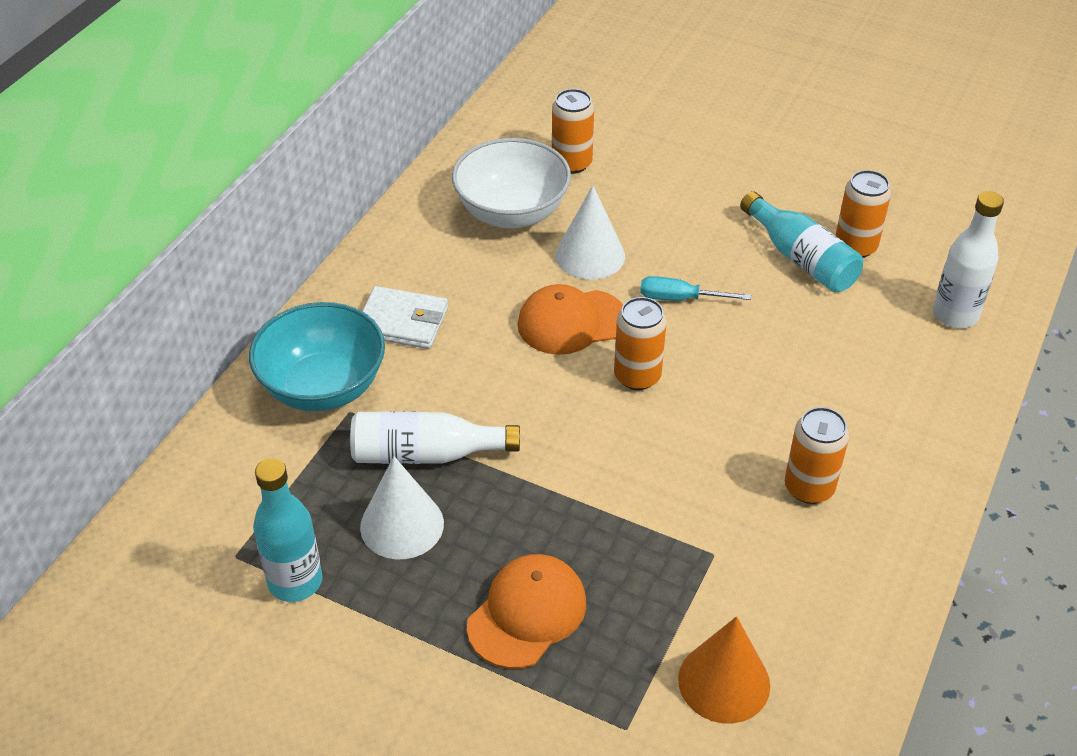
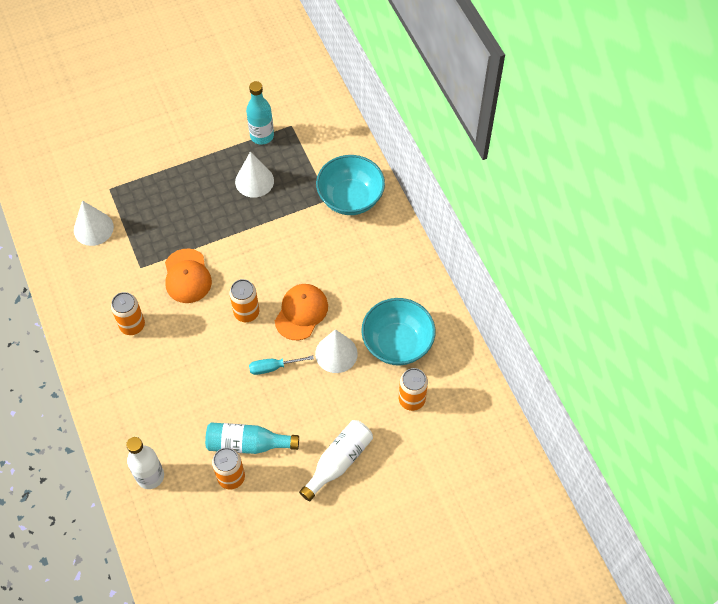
camera: 130 degrees right, 15 degrees up
white bottle [350,411,520,464] -> white bottle moved to [299,420,373,501]
white wallet [362,286,448,349] -> none
white bowl [452,138,571,228] -> turquoise bowl [361,298,436,365]
orange cap [467,554,586,669] -> orange cap moved to [165,249,212,303]
turquoise screwdriver [640,276,751,301] -> turquoise screwdriver turned 150 degrees counterclockwise [249,355,314,375]
orange cone [678,616,770,723] -> white cone [74,200,114,246]

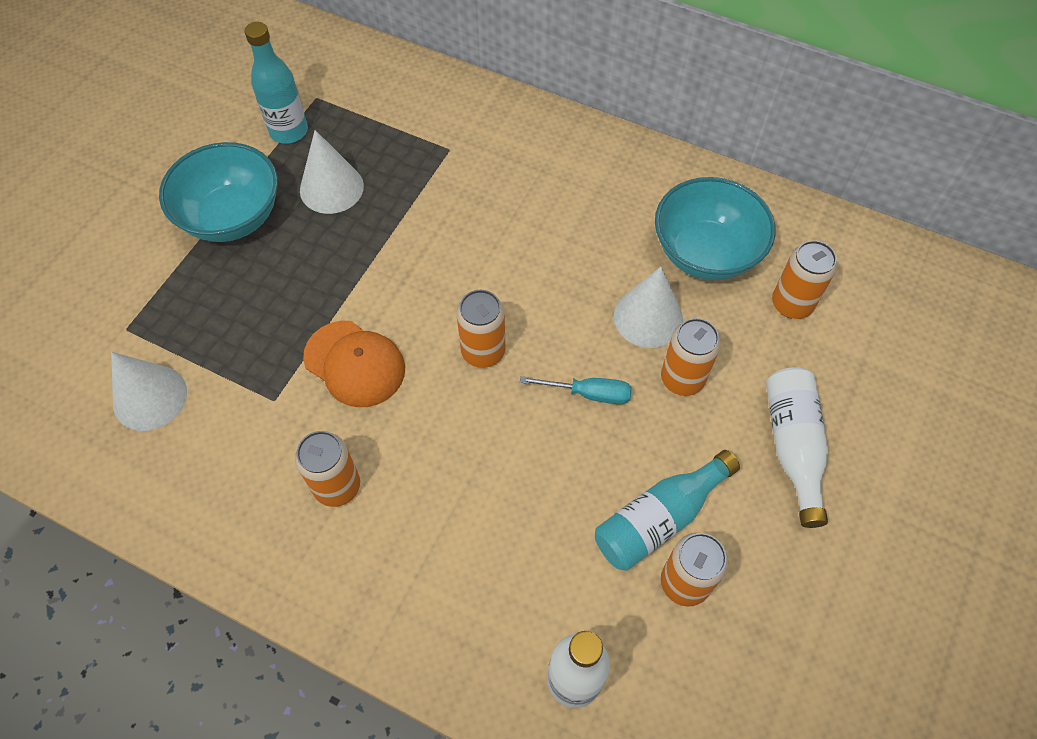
camera: 40 degrees left, 0 degrees up
turquoise screwdriver [249,355,314,375] -> turquoise screwdriver turned 120 degrees counterclockwise [520,376,632,404]
orange cap [275,284,328,340] -> none
turquoise bowl [316,155,385,215] -> turquoise bowl moved to [159,142,278,242]
none -> orange can [661,318,721,396]

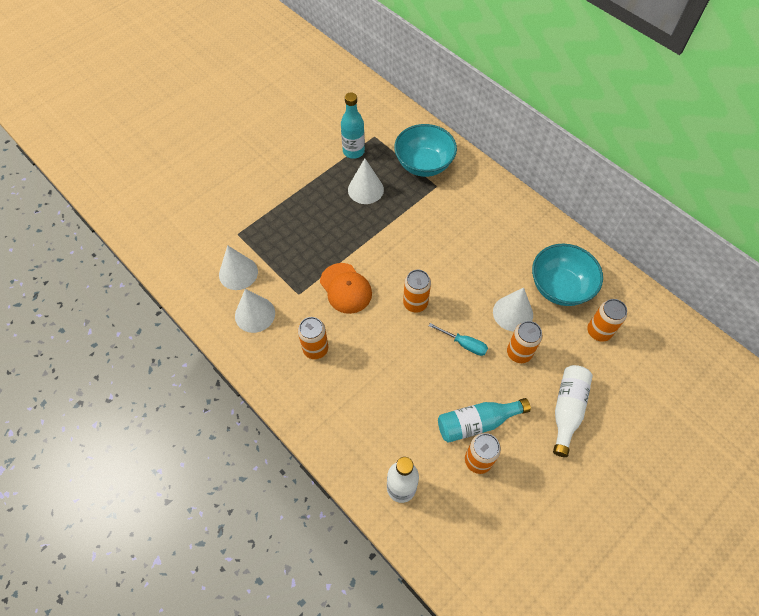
camera: 20 degrees right, 0 degrees up
turquoise bowl [159,142,278,242] -> turquoise bowl moved to [394,124,457,177]
none -> white cone [235,289,275,333]

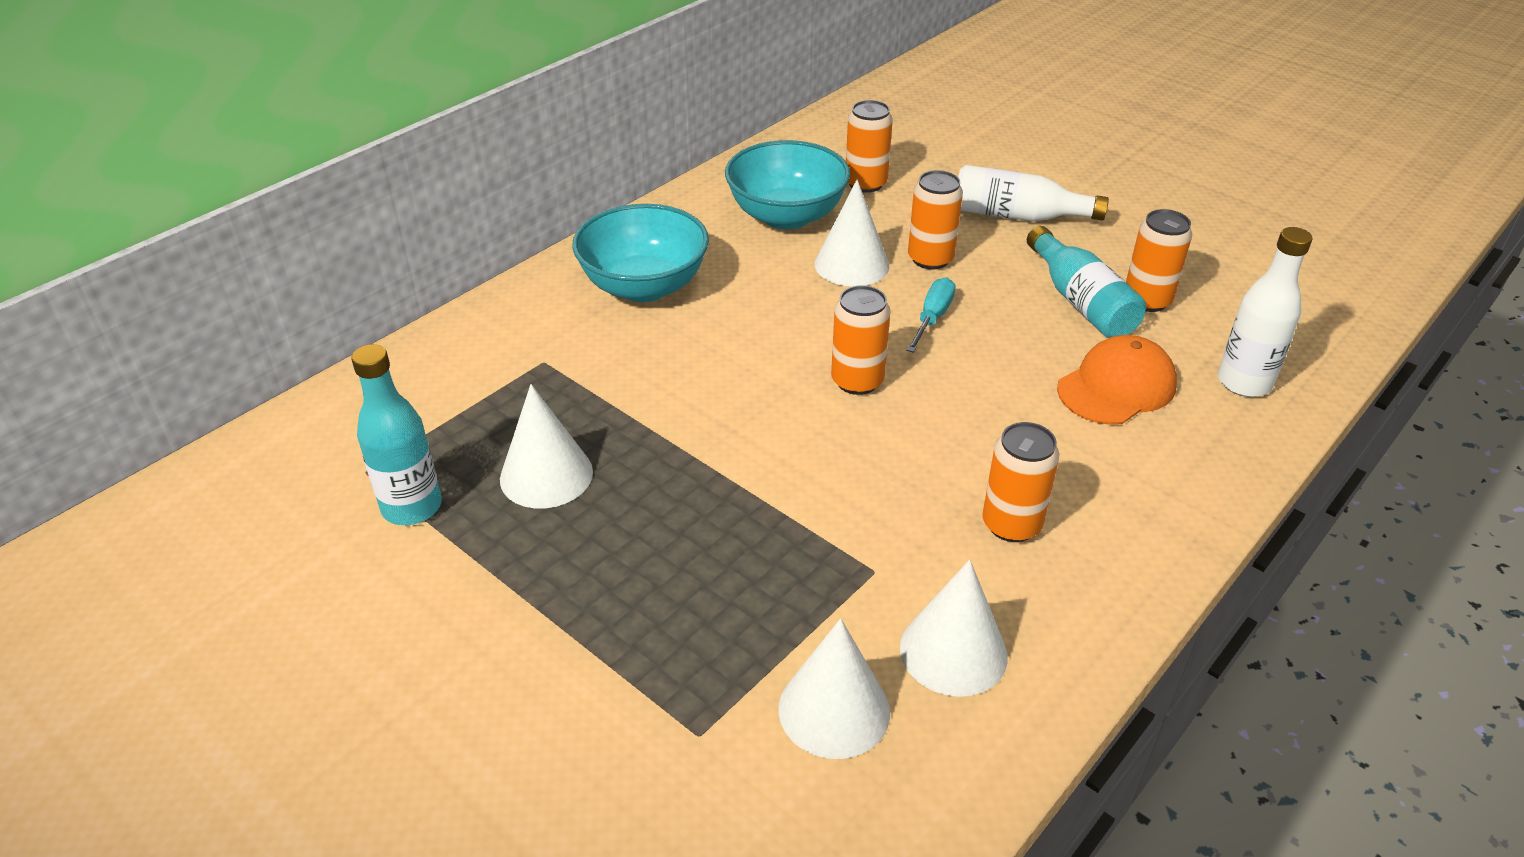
camera: 95 degrees left, 20 degrees down
orange cap [320,263,372,314] -> orange cap moved to [1057,335,1177,425]
turquoise bowl [394,124,457,177] -> turquoise bowl moved to [572,204,709,302]

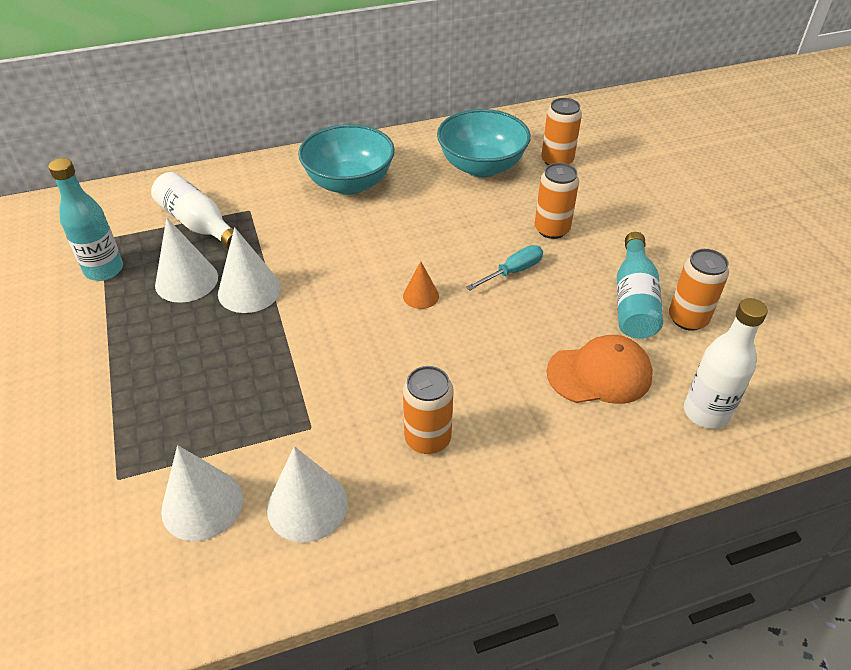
camera: 30 degrees right, 5 degrees up
white cone [815,180,889,286] -> white cone moved to [218,227,281,313]
orange can [831,285,890,395] -> orange cone [403,261,439,309]
white bottle [958,165,1109,222] -> white bottle moved to [151,172,241,249]

